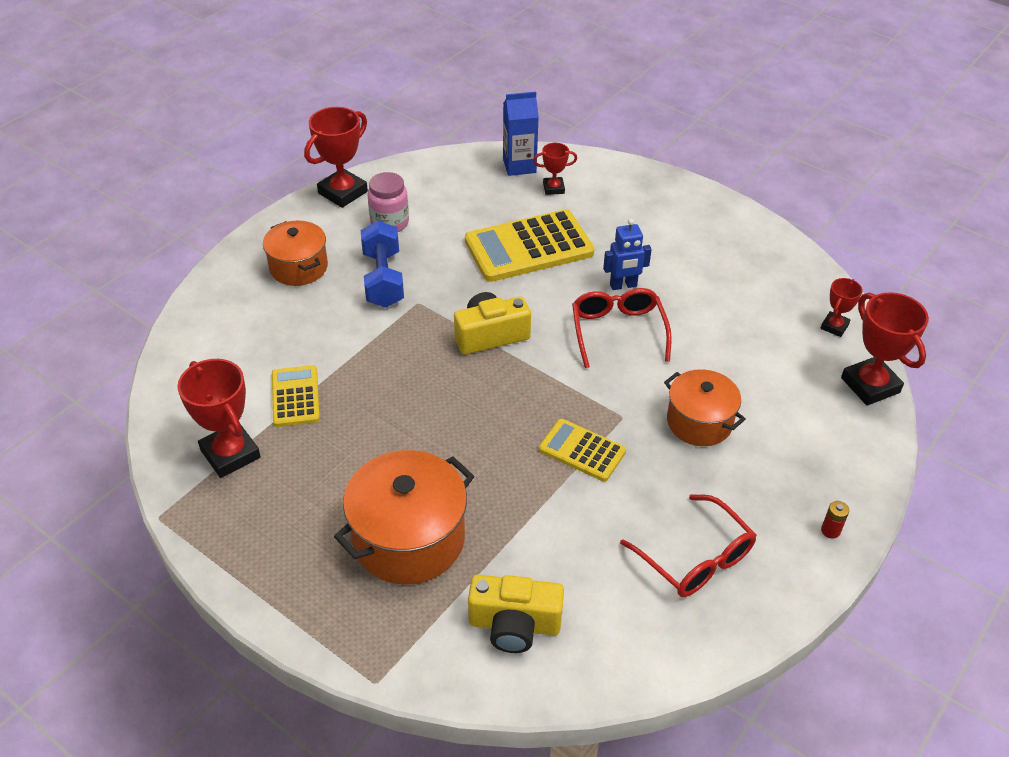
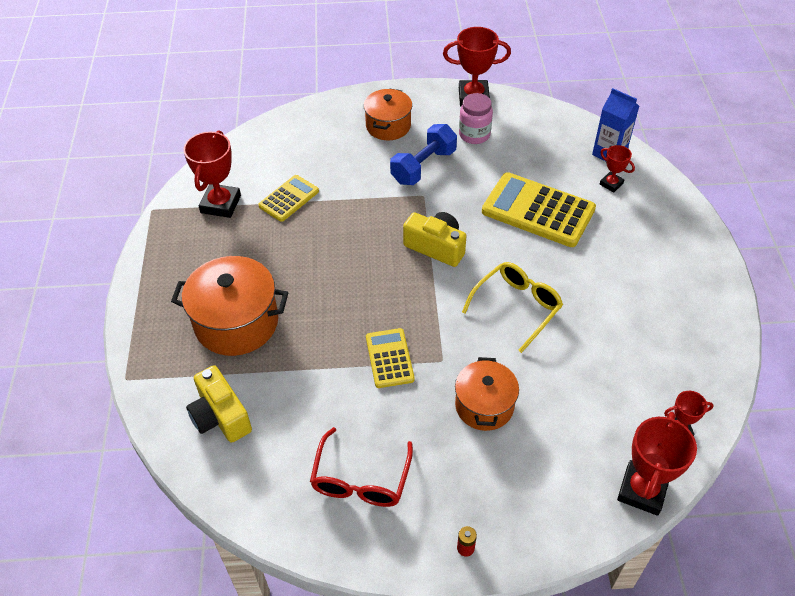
camera: 50 degrees right, 5 degrees up
red glasses [572,288,672,368] -> yellow glasses [462,262,563,353]
blue robot [603,219,652,290] -> none

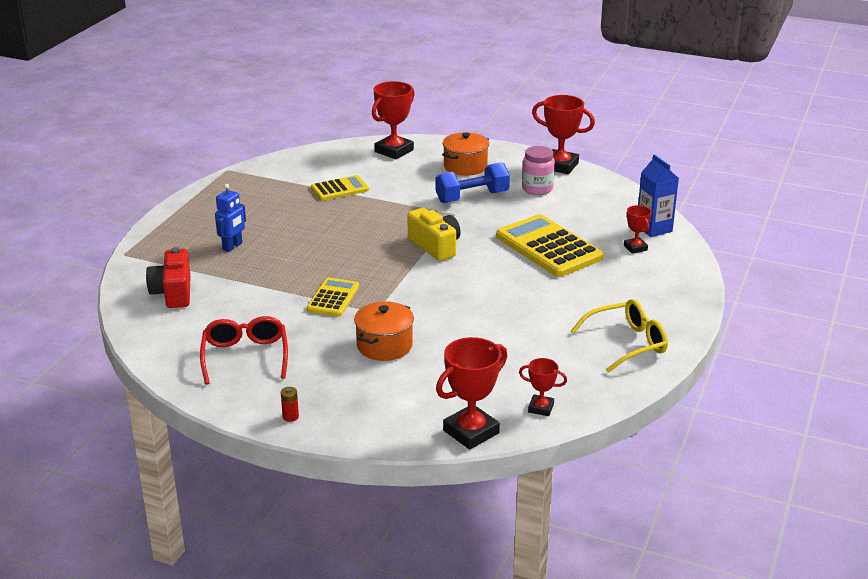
camera: 25 degrees right, 20 degrees down
orange pot [171,256,288,356] -> blue robot [215,184,246,252]
red trophy [183,130,241,218] -> red trophy moved to [372,81,415,159]
yellow camera [186,365,252,443] -> red camera [146,247,191,308]
red glasses [310,427,413,507] -> red glasses turned 135 degrees clockwise [200,316,288,385]
yellow glasses [462,262,563,353] -> yellow glasses moved to [571,299,668,373]

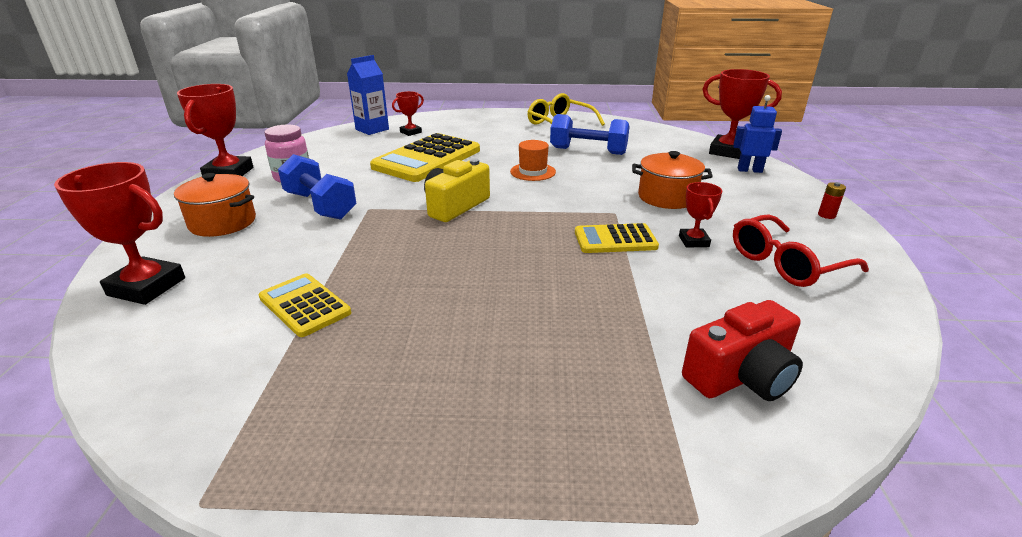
camera: 110 degrees left, 0 degrees up
blue robot [215,184,246,252] -> blue robot moved to [733,95,782,173]
red trophy [519,358,567,416] -> red trophy moved to [679,182,722,248]
none -> orange hat [510,140,556,181]
none -> blue dumbbell [550,114,630,155]

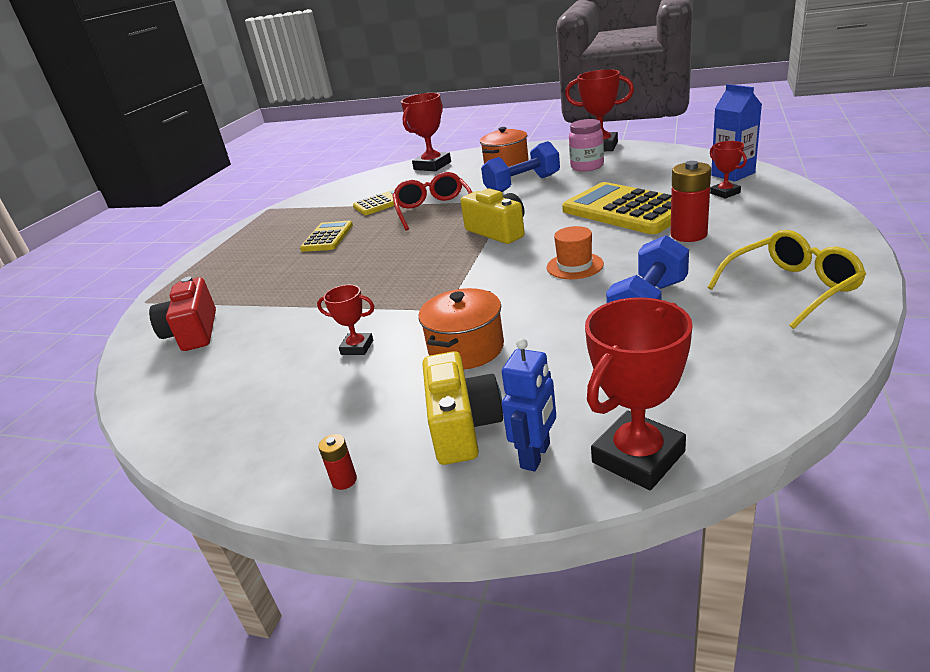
camera: 110 degrees right, 0 degrees up
yellow calculator [575,223,659,253] -> yellow calculator moved to [300,221,353,252]
red glasses [733,214,869,287] -> red glasses moved to [392,172,472,231]
none -> yellow camera [422,351,503,465]
none -> red battery [670,161,711,242]

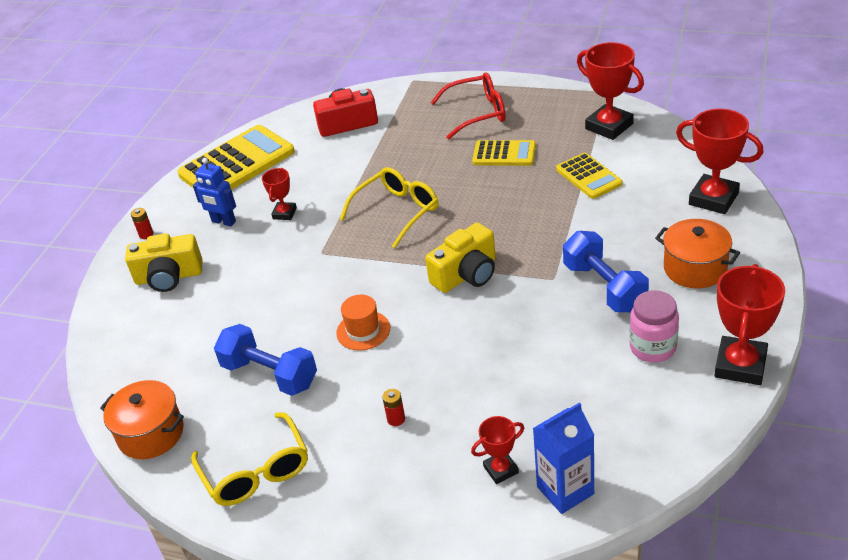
camera: 90 degrees right, 10 degrees up
red glasses [392,172,472,231] -> red glasses moved to [431,72,506,139]
orange pot [418,288,504,369] -> orange pot moved to [100,380,184,459]
blue robot [502,338,556,471] -> blue robot moved to [193,158,236,226]
yellow calculator [562,182,671,234] -> yellow calculator moved to [177,125,295,190]
red trophy [585,297,692,490] -> red trophy moved to [577,42,644,140]
red battery [670,161,711,242] -> red battery [382,389,405,426], size x0.48
none -> yellow glasses [340,167,439,248]

